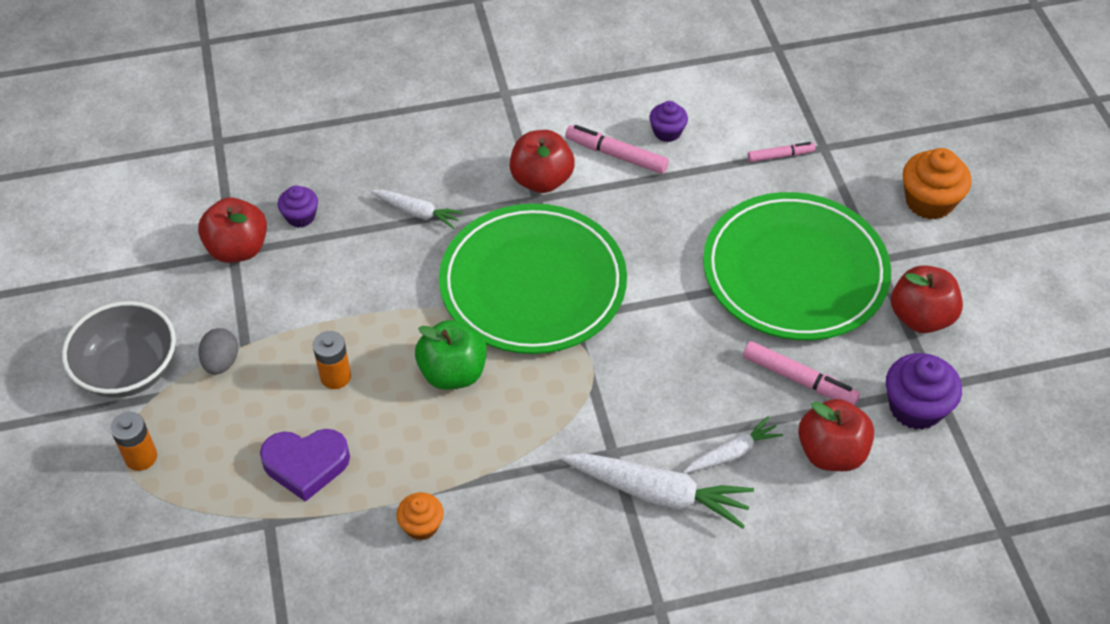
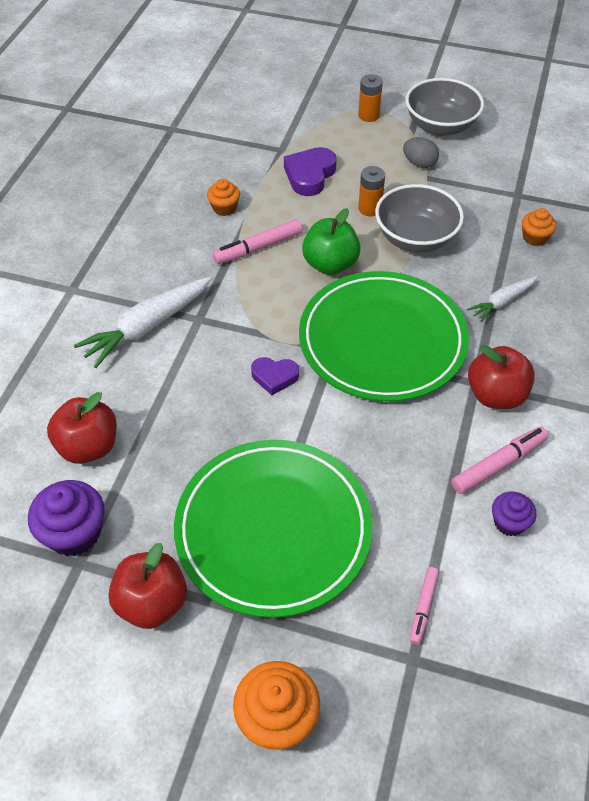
camera: 120 degrees right, 0 degrees up
red apple [198,197,267,263] -> none
purple cupcake [278,185,318,228] -> orange cupcake [522,208,557,246]
white carrot [683,416,783,473] -> none
pink marker [743,341,860,406] -> pink marker moved to [213,219,302,264]
none -> purple heart [251,357,299,395]
none -> grey bowl [375,184,464,252]

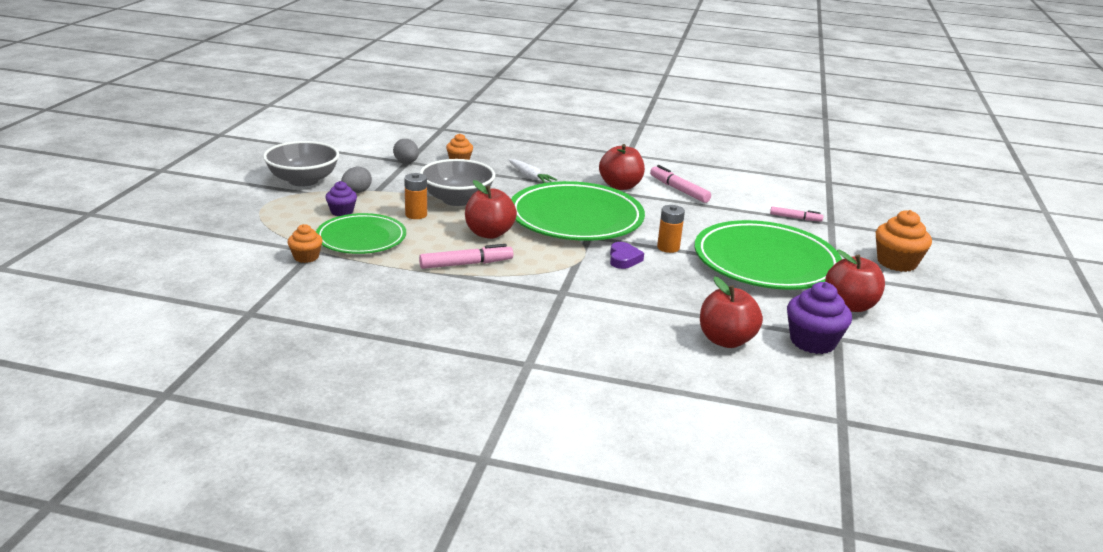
camera: 95 degrees left, 25 degrees down
white carrot [74,277,211,368] -> none
orange cupcake [207,179,240,216] -> orange cupcake moved to [287,224,323,263]
pink marker [213,219,302,264] -> pink marker turned 75 degrees counterclockwise [419,244,513,269]
purple heart [284,147,337,196] -> green plate [316,213,406,254]
green apple [302,208,361,275] -> red apple [465,180,517,239]
orange battery [358,74,383,122] -> orange battery moved to [657,205,685,253]
purple cupcake [492,492,536,536] -> purple cupcake moved to [325,181,357,216]
none -> grey egg [393,139,419,163]

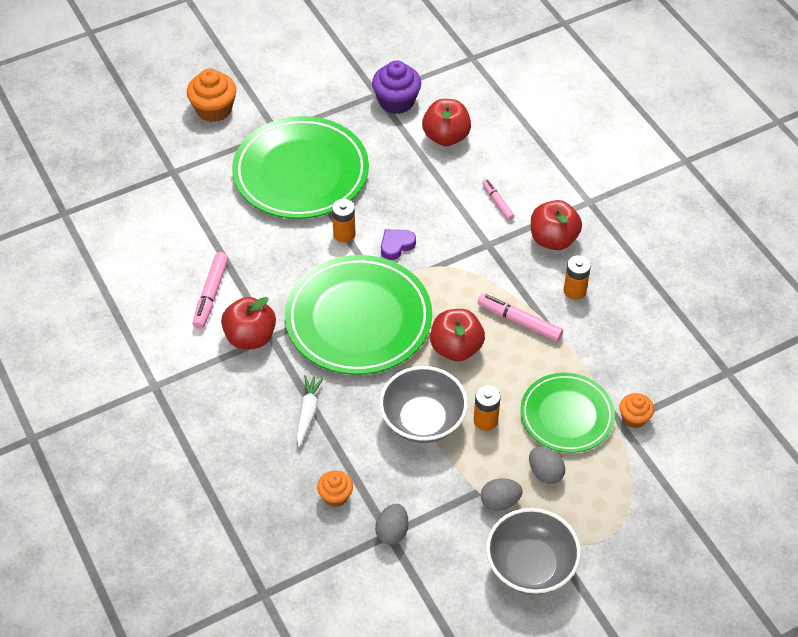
camera: 130 degrees left, 25 degrees up
purple cupcake [325,181,357,216] -> grey egg [529,447,565,484]
pink marker [770,206,823,222] -> pink marker moved to [482,179,515,221]
red apple [825,249,885,312] -> red apple moved to [531,200,582,250]
none -> orange battery [564,255,591,300]

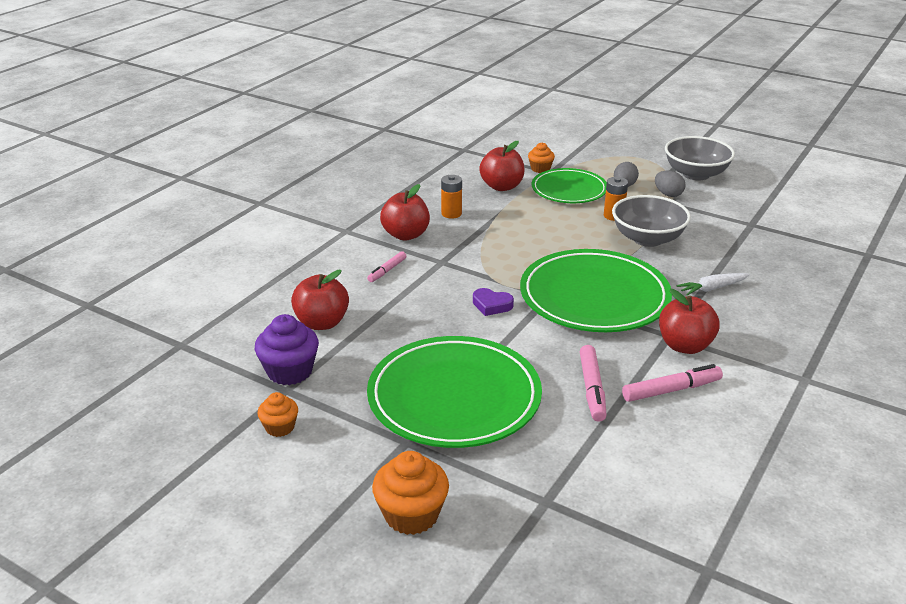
camera: 120 degrees left, 20 degrees down
orange cupcake [317,470,353,507] -> orange cupcake moved to [257,392,298,437]
orange battery [332,199,356,243] -> none
grey egg [375,504,408,545] -> none
red apple [430,309,485,362] -> red apple moved to [479,141,525,191]
pink marker [478,294,563,342] -> pink marker moved to [580,345,607,422]

